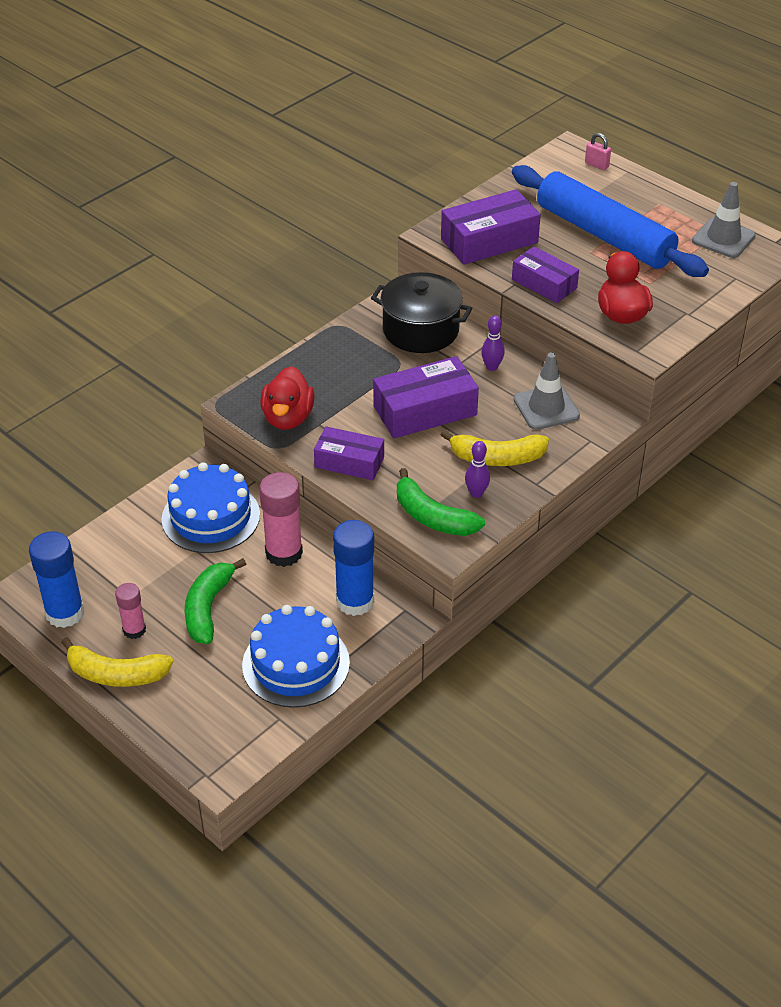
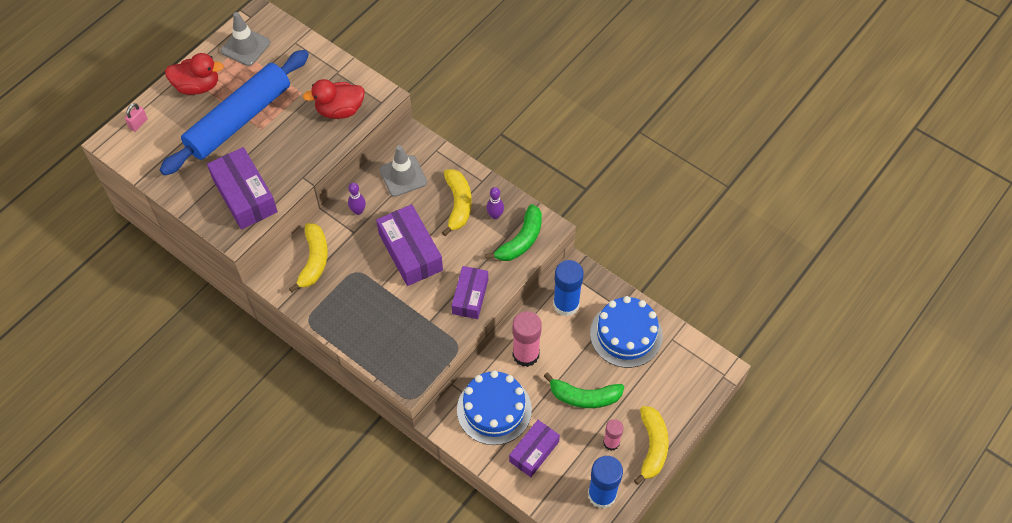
camera: 95 degrees left, 15 degrees up
red duck [260,366,315,430] -> red duck moved to [165,53,224,95]
black pot [371,272,472,353] -> yellow banana [289,223,328,292]
purple box [512,246,579,303] -> purple box moved to [509,420,560,477]

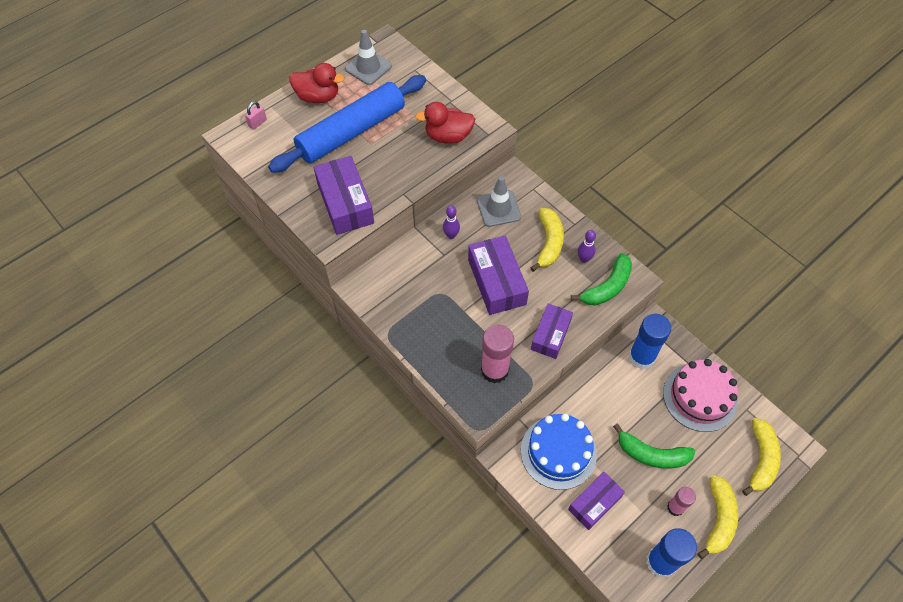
camera: 10 degrees right, 0 degrees up
yellow banana [289,223,328,292] -> yellow banana moved to [742,418,781,496]
pink glue stick [512,311,542,367] -> pink glue stick moved to [481,324,514,384]
blue cake [590,296,663,368] -> pink cake [663,359,738,432]

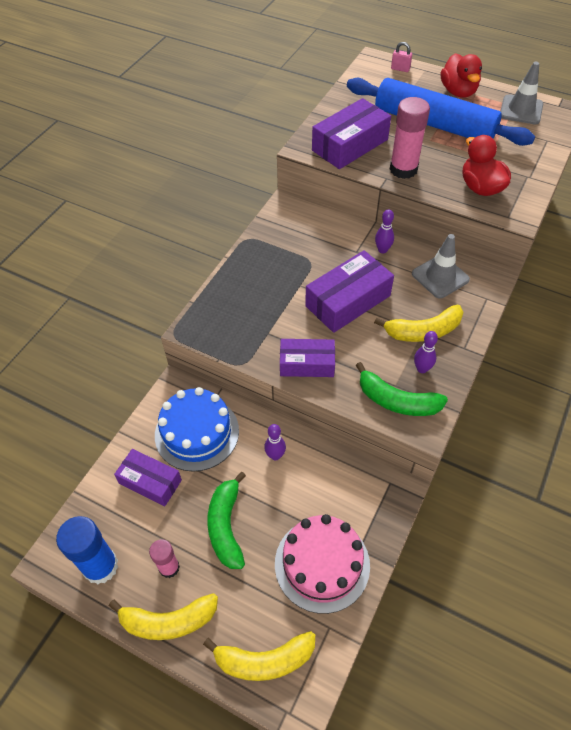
camera: 70 degrees right, 5 degrees down
pink glue stick [481,324,514,384] -> pink glue stick moved to [390,97,430,179]
blue glue stick [629,314,671,369] -> none
none -> purple bowling pin [264,424,286,460]

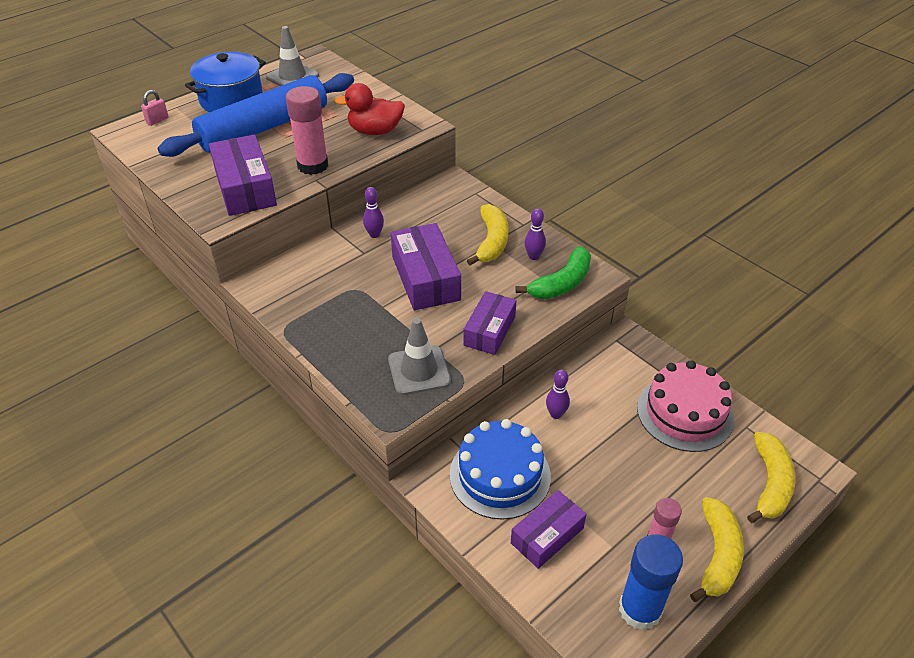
camera: 70 degrees left, 10 degrees down
green banana [207,472,246,569] -> none
grey traffic cone [412,234,470,299] -> grey traffic cone moved to [388,318,451,395]
red duck [441,53,482,98] -> blue pot [185,52,266,112]

